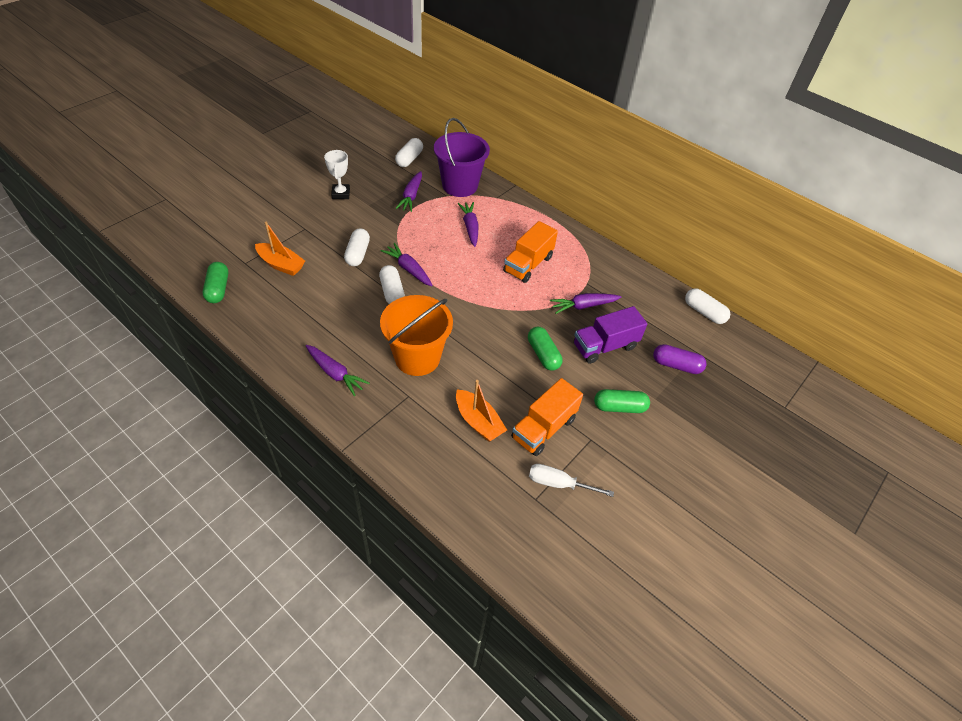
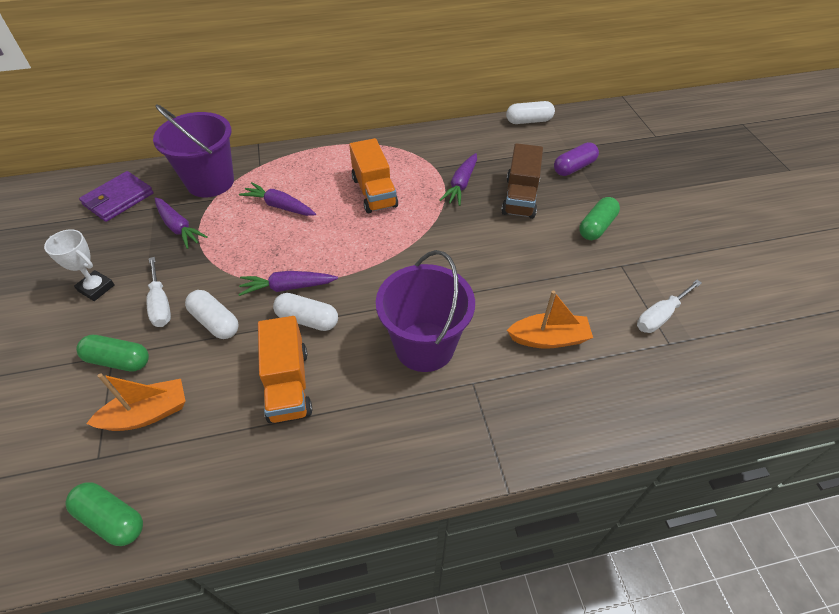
camera: 50 degrees left, 0 degrees up
purple carrot [306,345,370,396] -> none
orange bucket [380,295,453,376] -> purple bucket [376,250,475,372]
white capsule [395,138,423,167] -> purple wallet [79,171,154,222]
orange truck [511,378,583,456] -> orange truck moved to [258,316,312,423]
green capsule [528,327,562,371] -> green capsule moved to [76,335,149,372]
purple truck [574,306,647,364] -> brown truck [501,143,543,219]
none -> white screwdriver [146,257,171,327]

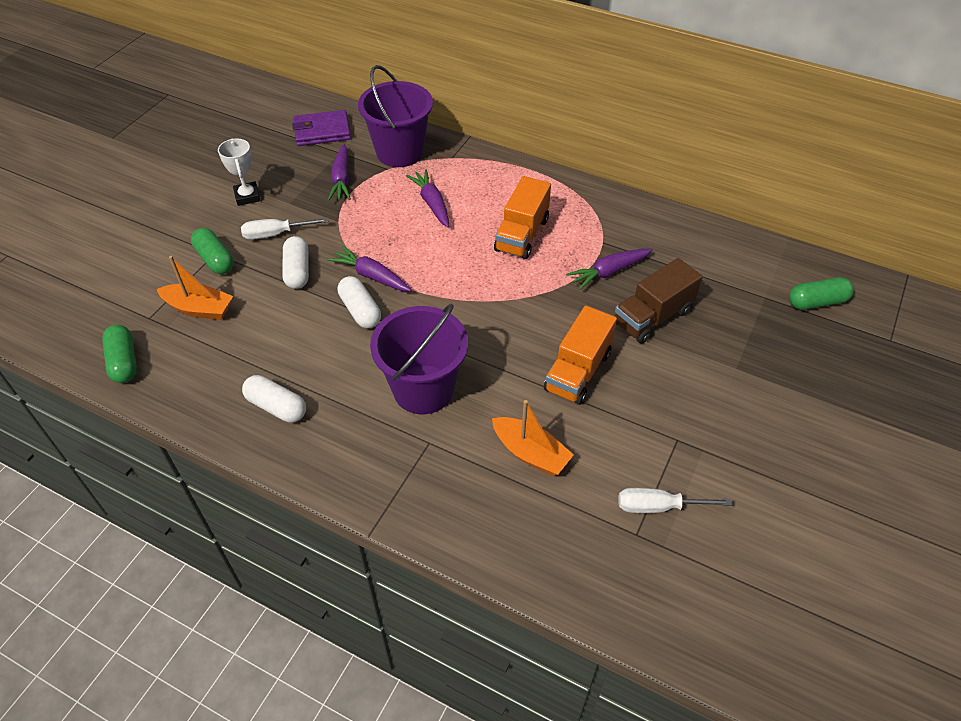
camera: 40 degrees right, 0 degrees up
white screwdriver [146,257,171,327] -> white screwdriver turned 60 degrees clockwise [241,218,329,240]
orange truck [258,316,312,423] -> orange truck moved to [544,305,617,405]
white capsule [506,101,555,124] -> white capsule moved to [242,375,306,423]
purple capsule [554,142,599,176] -> none
green capsule [579,197,620,240] -> green capsule moved to [789,277,854,310]

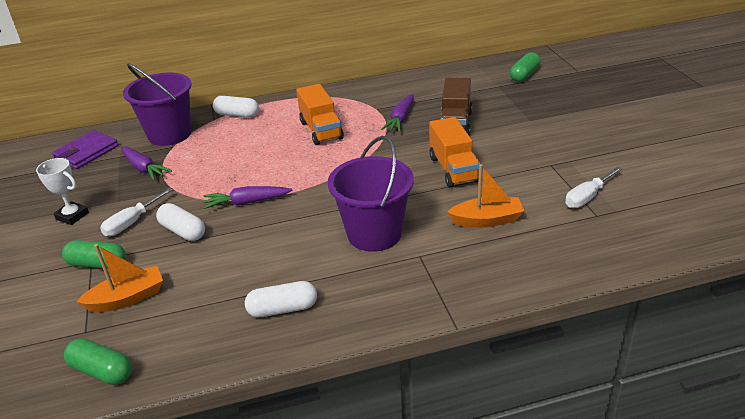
camera: 40 degrees left, 15 degrees down
white capsule [337,276,381,328] -> white capsule moved to [213,96,259,118]
purple carrot [406,169,449,227] -> none

